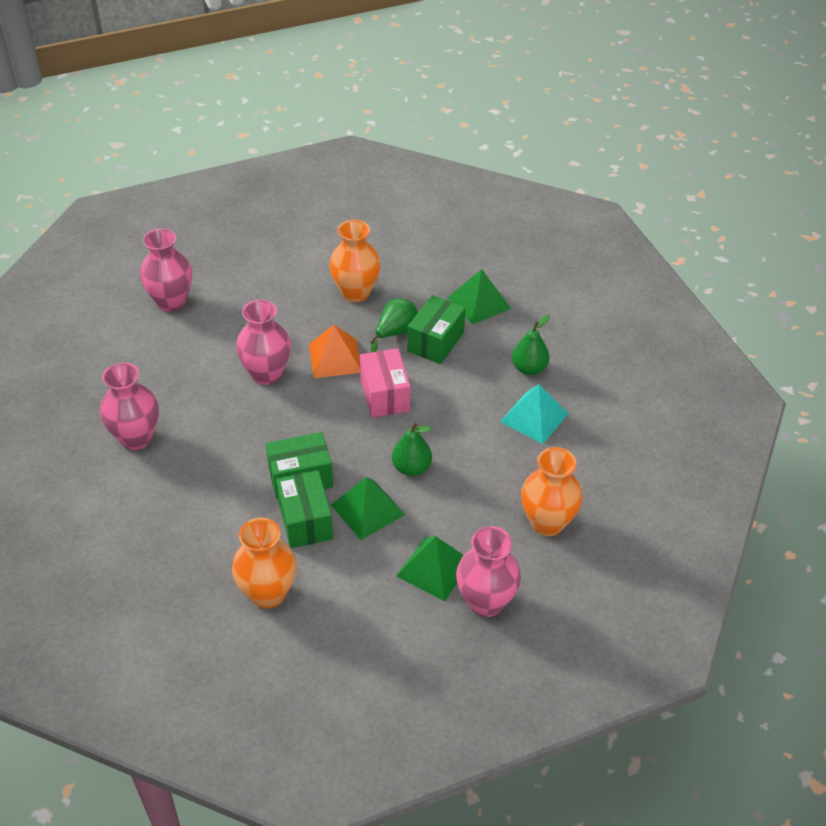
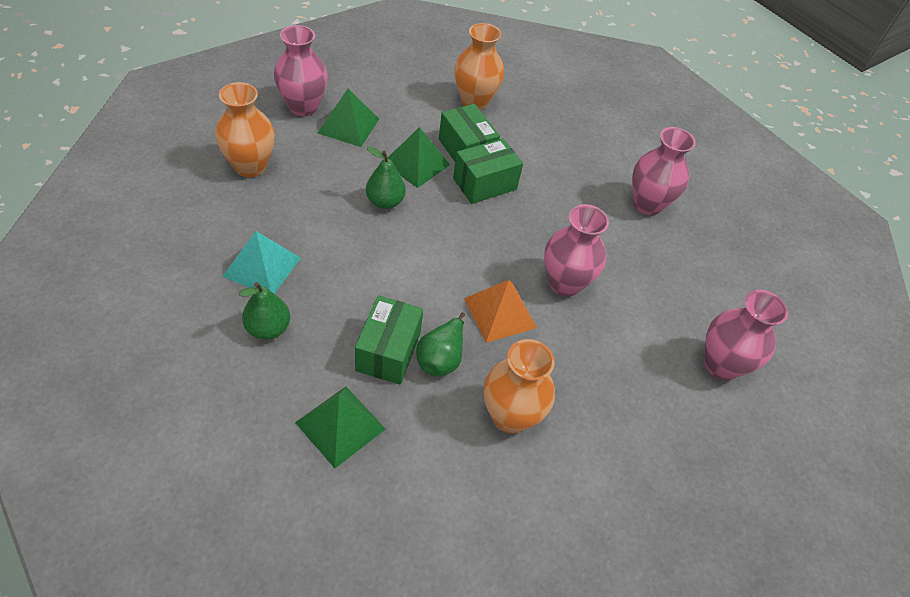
camera: 160 degrees right, 5 degrees up
pink box [360,348,411,418] -> none

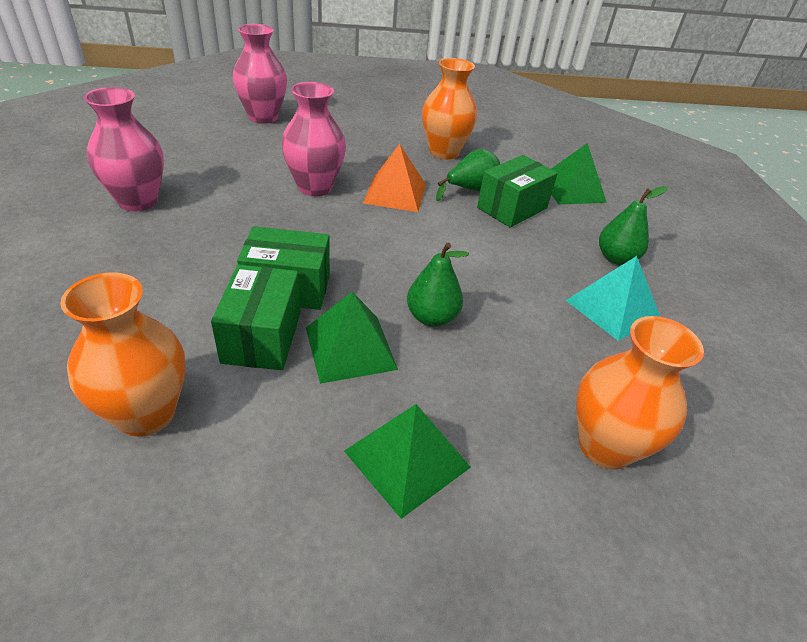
camera: 145 degrees left, 10 degrees down
pink vase [274,25,328,116] -> none

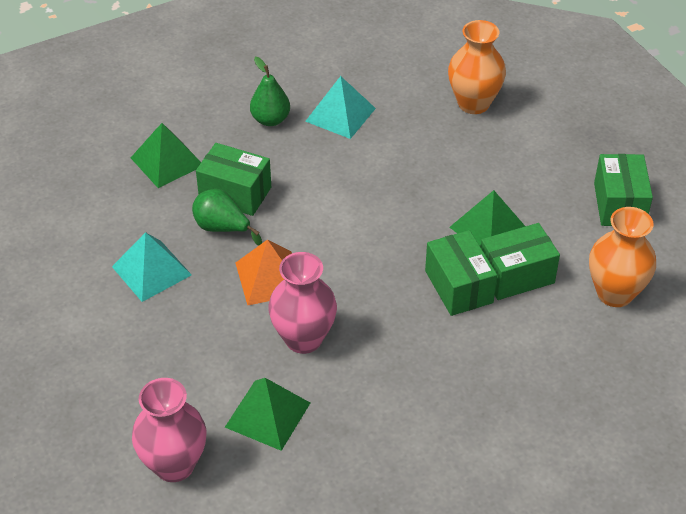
camera: 110 degrees left, 5 degrees up
pink vase [84,87,164,211] -> none
green pyramid [344,404,471,519] -> green pyramid moved to [225,378,310,451]
green pear [407,243,469,327] -> none
orange vase [422,58,477,160] -> turquoise pyramid [112,232,192,302]
none -> green box [594,154,653,226]

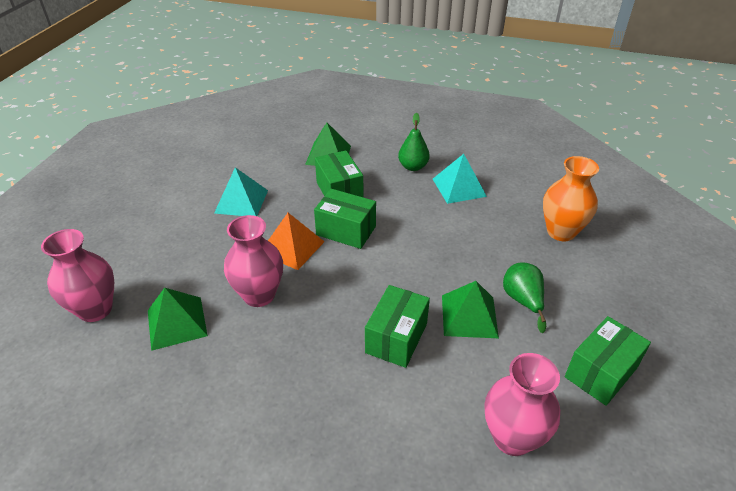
camera: 45 degrees right, 5 degrees down
green pear [192,189,262,246] -> green pear moved to [503,262,546,333]
green box [481,223,560,300] -> green box moved to [314,189,376,249]
orange vase [589,207,656,307] -> pink vase [485,353,560,456]

